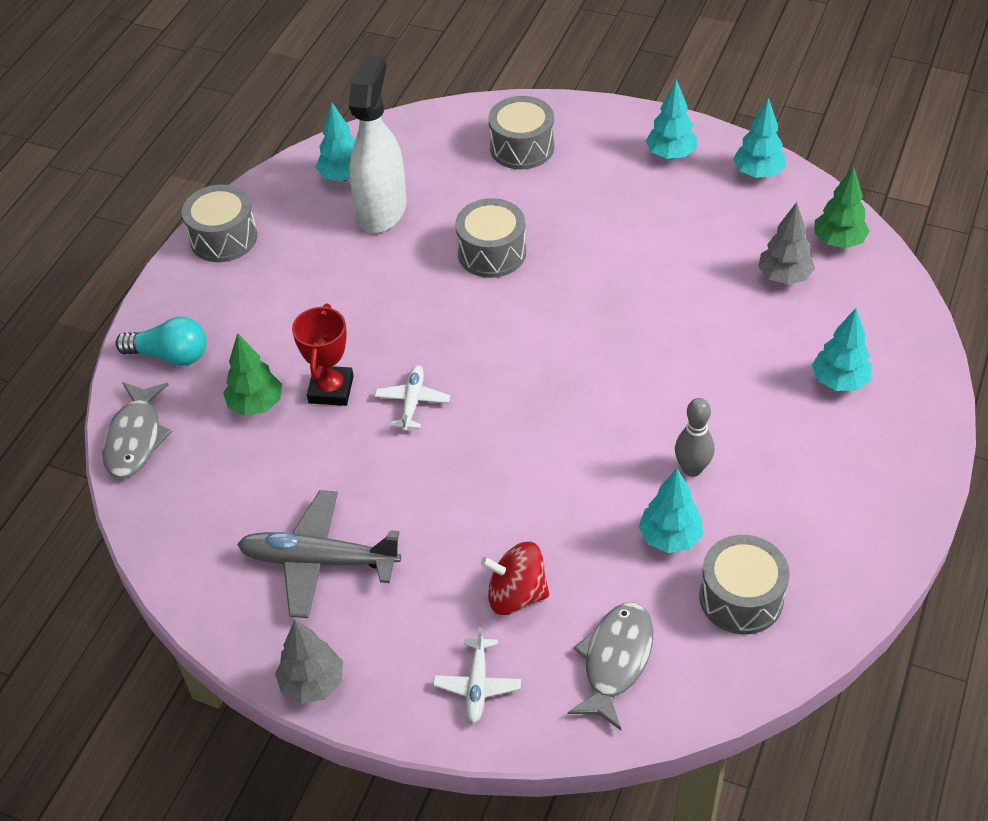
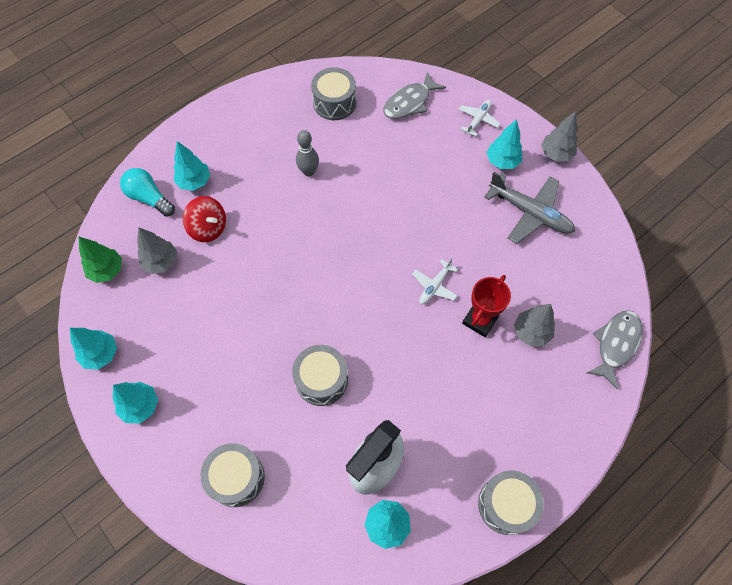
camera: 155 degrees left, 15 degrees up
turquoise light bulb [115,317,206,366] -> turquoise light bulb moved to [120,168,175,217]
green tree [223,333,282,416] -> grey tree [514,304,555,347]
red spinning top [481,542,550,615] -> red spinning top moved to [183,196,226,242]
turquoise tree [639,469,703,553] -> turquoise tree moved to [487,119,522,169]

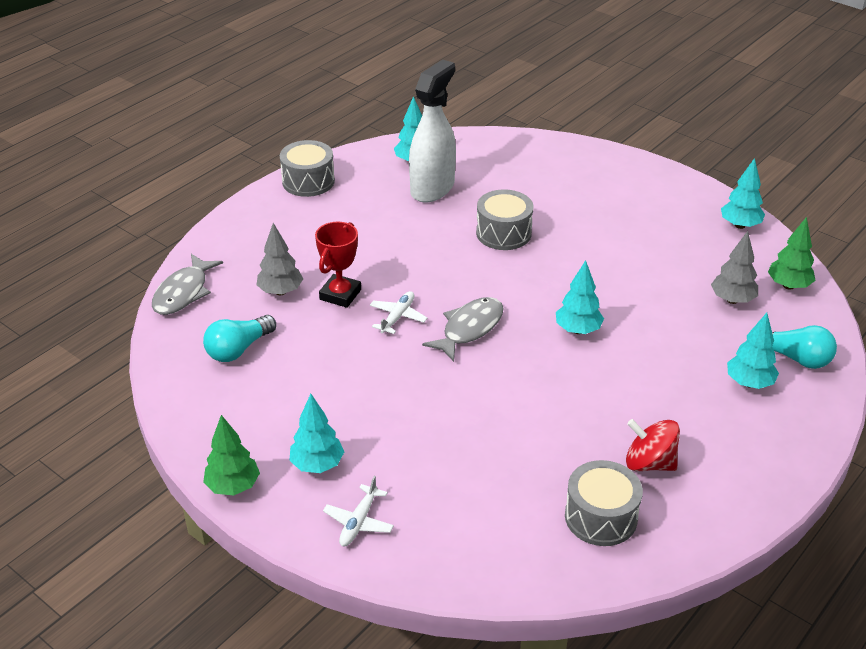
camera: 170 degrees right, 25 degrees down
turquoise tree [113,382,158,423] -> turquoise tree moved to [556,260,604,334]
red spinning top [183,196,226,242] -> red spinning top moved to [626,419,680,471]
grey drum [201,443,265,507] -> none
grey bowling pin [296,130,319,176] -> none
grey fish [384,72,446,119] -> grey fish moved to [422,297,504,362]
grey plane [484,172,575,244] -> none
grey tree [541,111,578,162] -> green tree [203,415,260,496]
none -> turquoise light bulb [203,315,276,362]

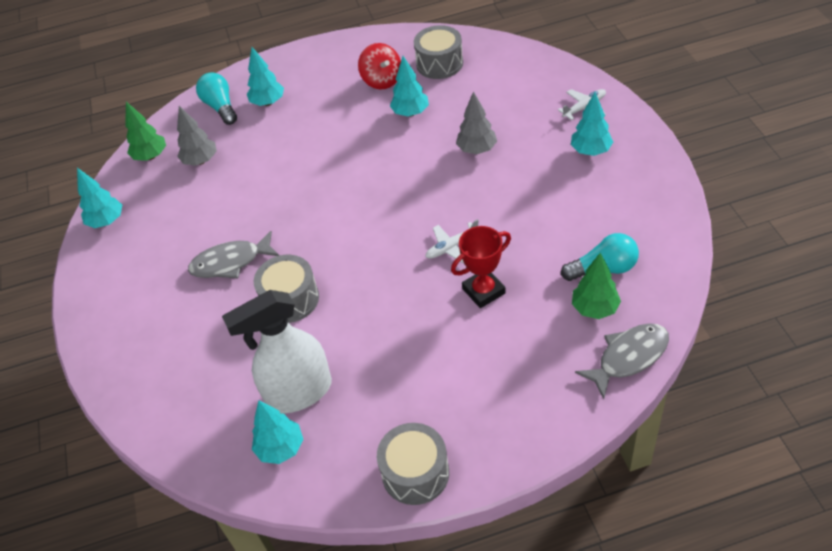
camera: 140 degrees left, 10 degrees up
green tree [203,415,260,496] -> green tree moved to [572,253,621,319]
grey tree [256,223,303,295] -> grey tree moved to [456,91,497,154]
grey fish [422,297,504,362] -> grey fish moved to [188,231,280,278]
turquoise tree [556,260,604,334] -> turquoise tree moved to [390,56,429,116]

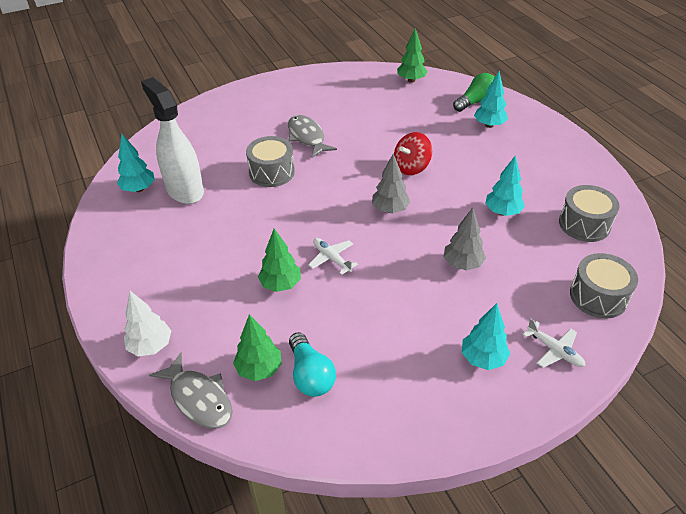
camera: 75 degrees right, 5 degrees down
turquoise tree [77,168,122,228] -> none
grey tree [177,106,217,166] -> grey tree moved to [372,153,411,213]
turquoise light bulb [196,72,237,125] -> green light bulb [453,73,495,112]
red spinning top [358,43,401,90] -> red spinning top moved to [394,132,432,175]
grey drum [377,423,449,505] -> grey drum moved to [570,253,638,319]
red trophy [451,226,511,308] -> green tree [258,228,301,292]
none -> white tree [124,291,171,356]

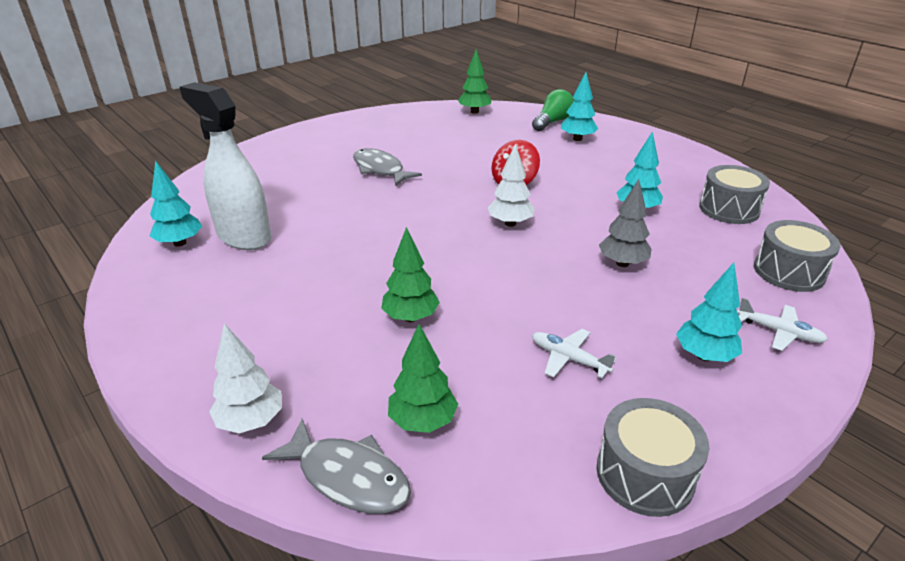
camera: 15 degrees left, 10 degrees down
grey drum [246,136,295,187] -> grey drum moved to [597,398,709,517]
turquoise light bulb [289,332,336,397] -> none
white plane [309,238,358,275] -> white plane moved to [532,329,616,378]
grey tree [372,153,411,213] -> white tree [488,144,535,227]

